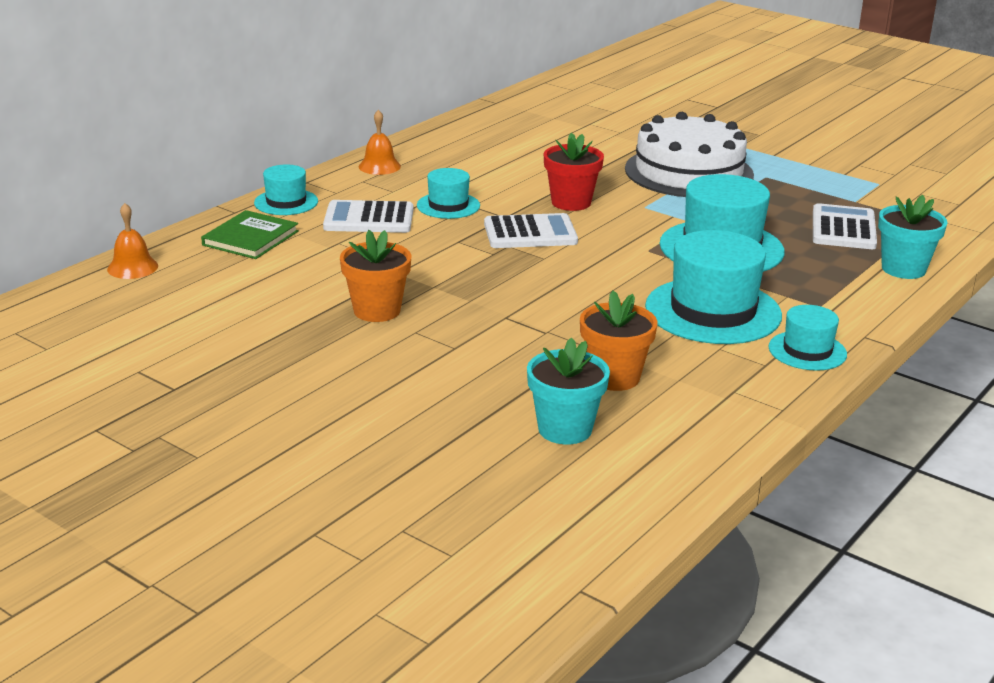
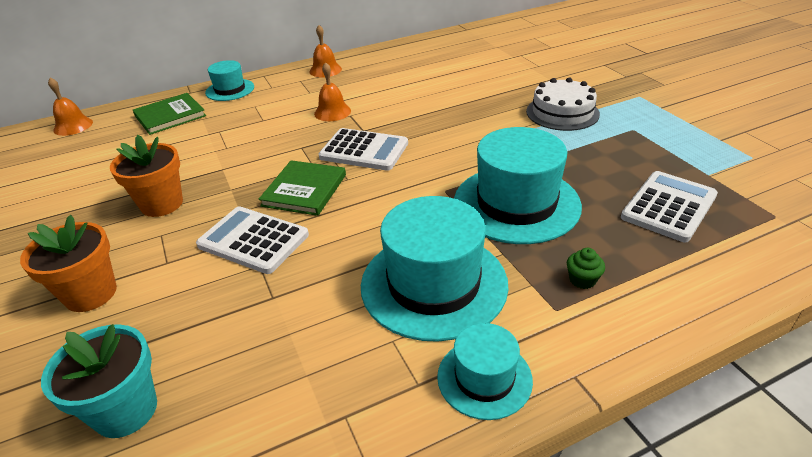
camera: 30 degrees right, 10 degrees up
white calculator [323,200,413,233] -> white calculator moved to [196,206,309,274]
turquoise hat [417,168,480,219] -> orange bell [314,62,351,121]
red flower pot [544,133,604,211] -> none
orange flower pot [580,291,658,391] -> orange flower pot moved to [20,215,117,312]
white cake [625,112,754,197] -> white cake [526,78,600,131], size x0.61
turquoise flower pot [878,195,948,279] -> none
none -> green book [258,160,346,216]
none -> green cupcake [567,248,605,289]

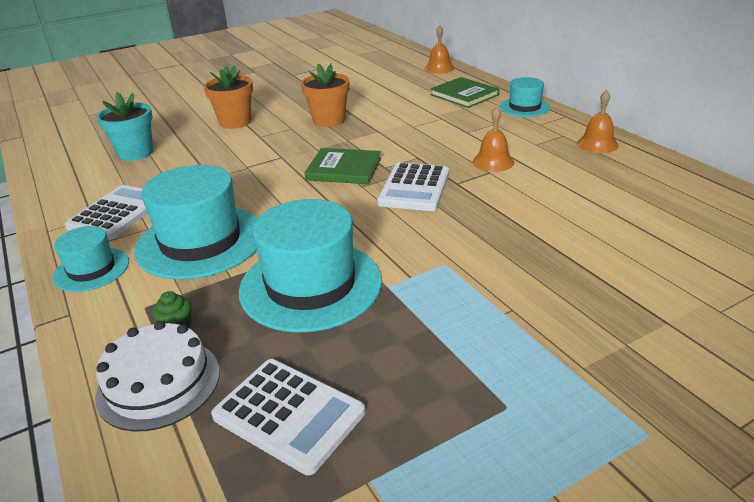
camera: 85 degrees right, 5 degrees down
white calculator [196,206,309,274] -> white calculator moved to [65,185,148,240]
white cake [526,78,600,131] -> white cake moved to [95,321,220,432]

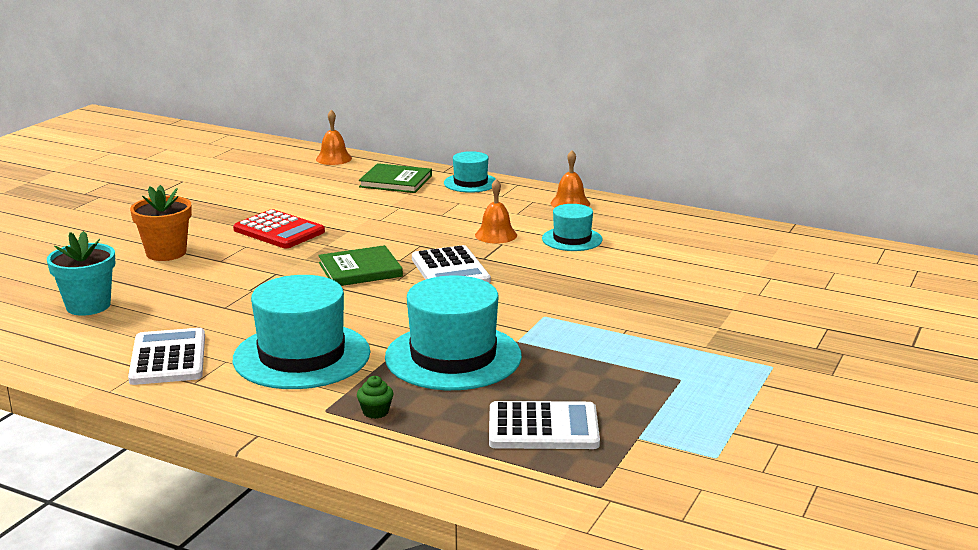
camera: 35 degrees left, 10 degrees down
turquoise hat [52,226,129,292] -> turquoise hat moved to [542,204,603,251]
white cake [95,321,220,432] -> none
orange flower pot [301,63,350,127] -> red calculator [233,209,325,249]

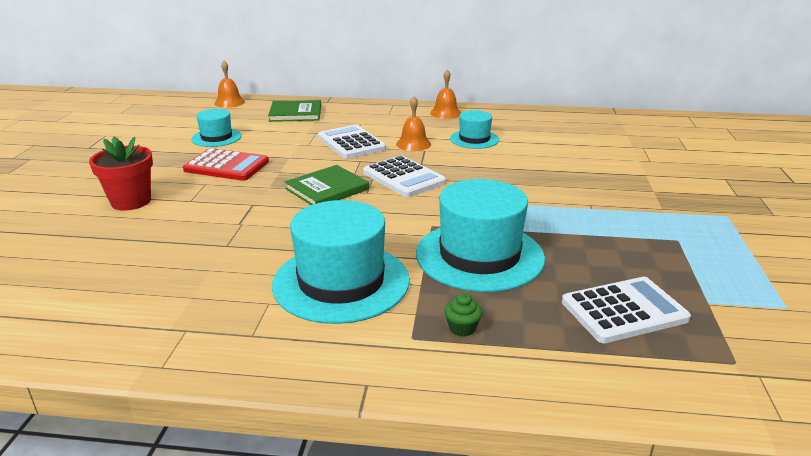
camera: 20 degrees left, 5 degrees up
turquoise flower pot [47,231,115,316] -> none
white calculator [128,328,205,385] -> white calculator moved to [318,125,386,159]
orange flower pot [130,185,192,261] -> red flower pot [89,136,153,211]
turquoise hat [444,151,496,193] -> turquoise hat moved to [191,109,242,147]

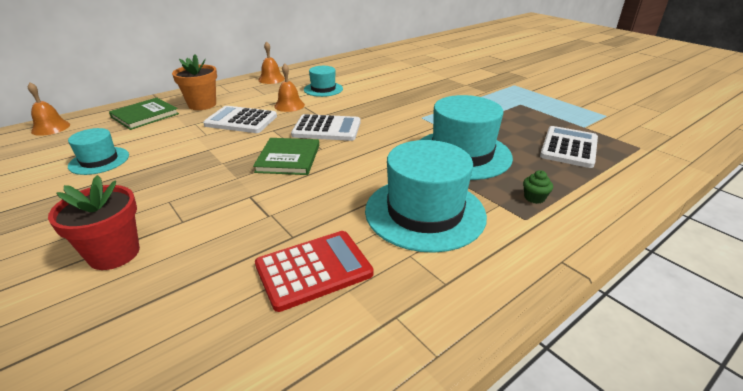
camera: 45 degrees left, 5 degrees up
red calculator [183,148,269,181] -> red calculator moved to [255,231,373,312]
none -> orange flower pot [172,54,217,110]

